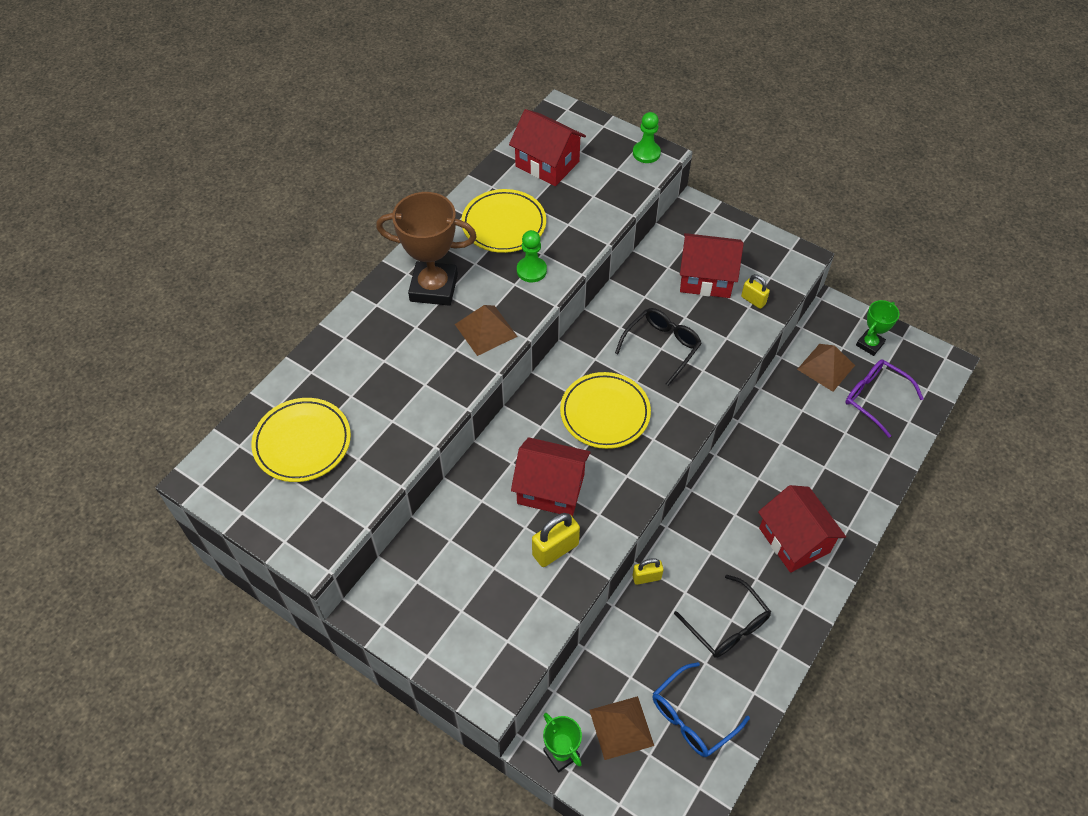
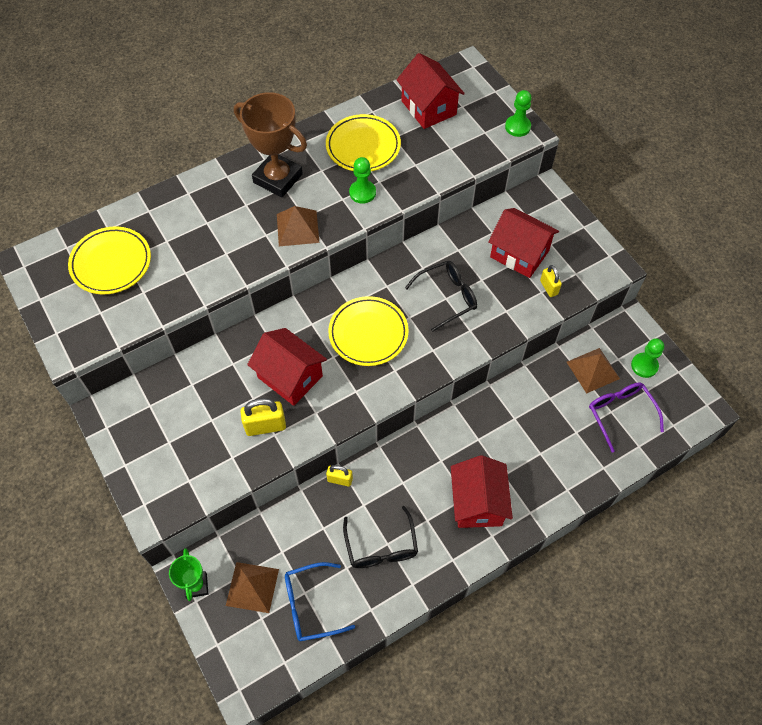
camera: 25 degrees right, 5 degrees up
green trophy [856,300,899,356] -> green pawn [631,338,664,378]

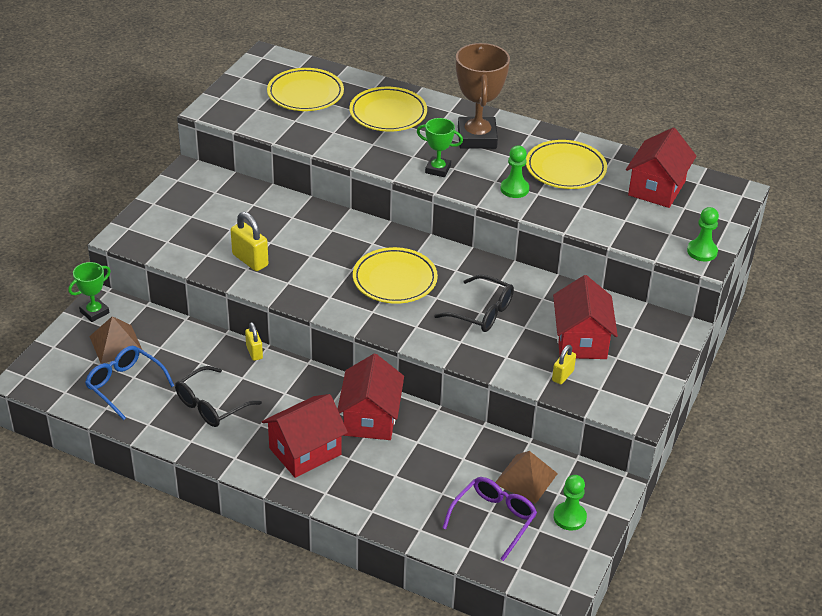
camera: 55 degrees right, 20 degrees down
red house [247,328,327,406] -> red house moved to [338,354,404,440]
brown pyramid [277,206,319,246] -> green trophy [417,118,463,177]
none -> yellow plate [349,87,427,132]

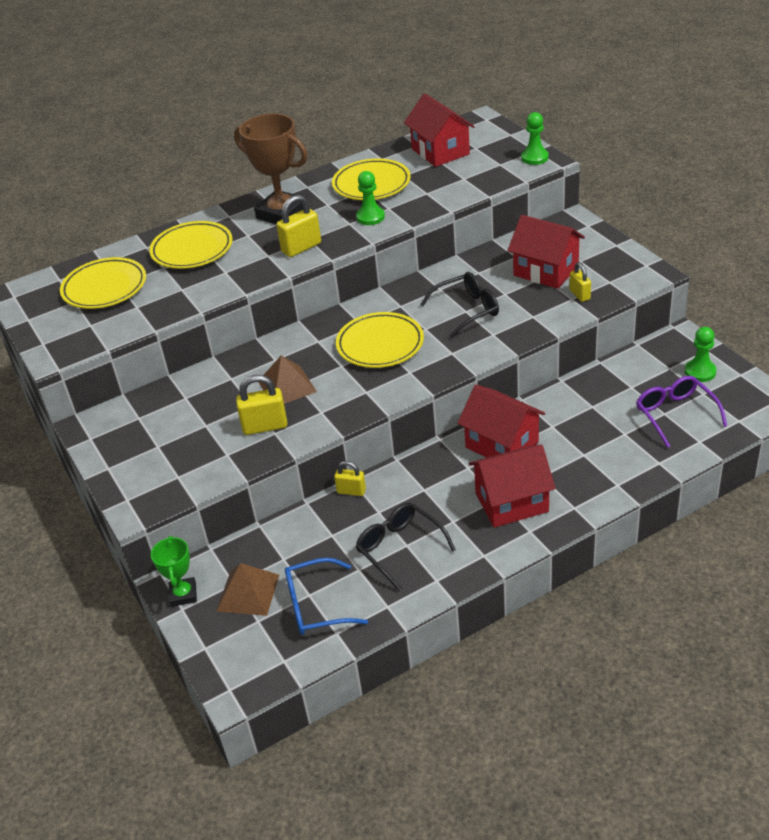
camera: 50 degrees left, 0 degrees up
black glasses [175,366,262,427] -> black glasses turned 150 degrees clockwise [356,503,456,592]
red house [262,394,348,478] -> red house turned 75 degrees clockwise [469,444,556,528]
green trophy [417,118,463,177] -> yellow padlock [277,195,321,257]
brown pyramid [495,451,558,504] -> brown pyramid moved to [259,355,317,404]

